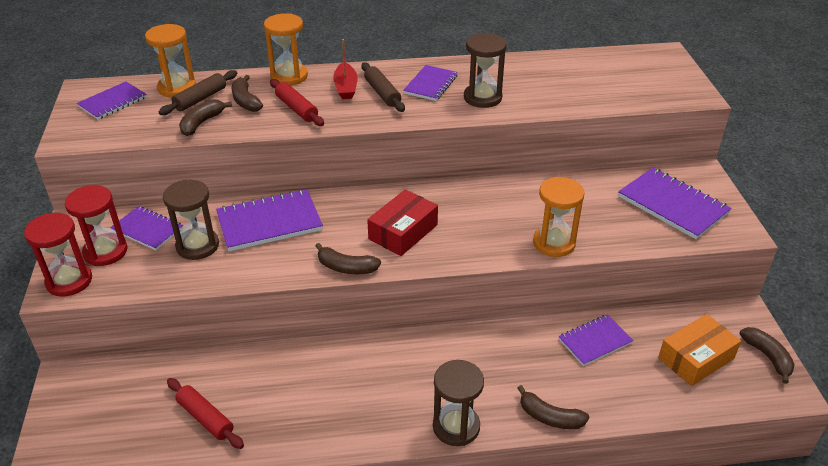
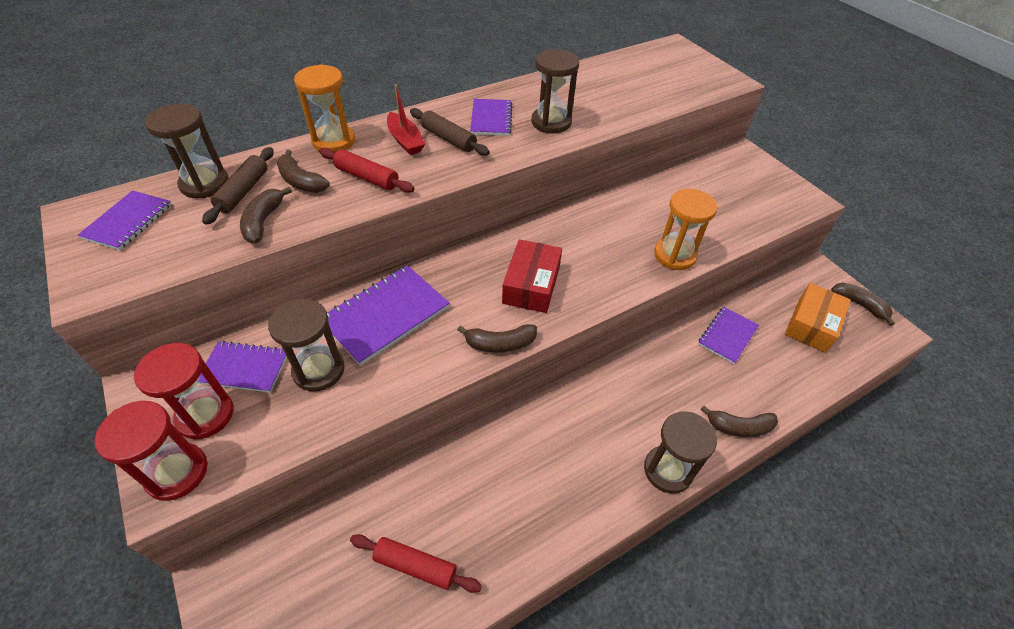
camera: 25 degrees left, 10 degrees up
orange hourglass [145,24,196,98] -> brown hourglass [145,104,229,199]
purple notebook [618,168,731,239] -> none

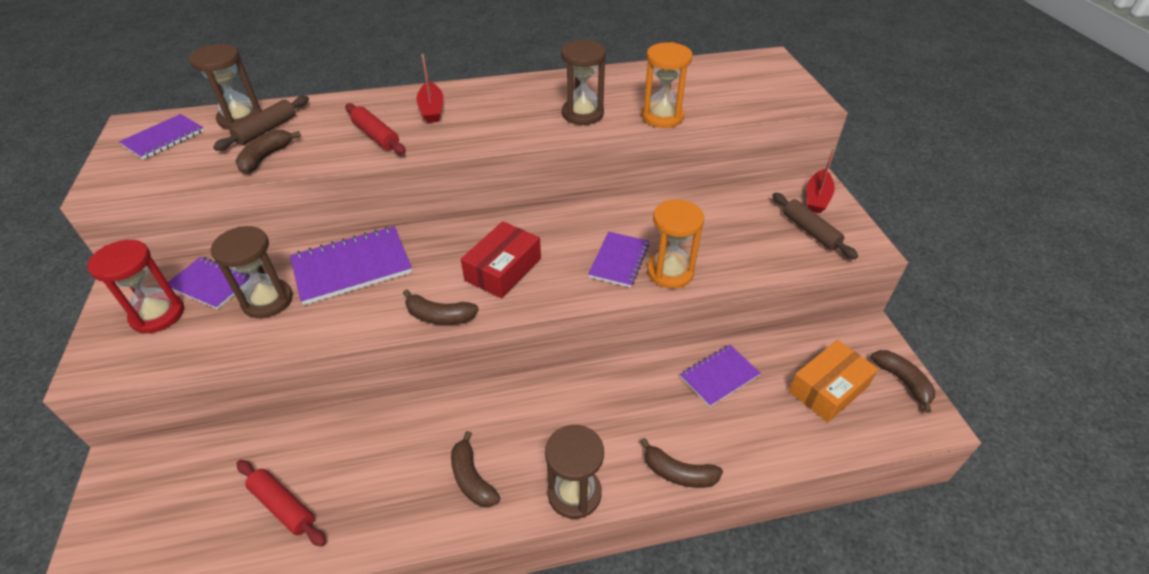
camera: 20 degrees right, 5 degrees down
red hourglass [95,401,208,501] -> none
brown banana [277,150,330,193] -> brown banana moved to [451,431,500,507]
orange hourglass [294,64,355,153] -> orange hourglass moved to [642,42,692,128]
brown rolling pin [410,108,490,156] -> brown rolling pin moved to [772,193,858,259]
purple notebook [470,99,512,136] -> purple notebook moved to [588,232,649,288]
none -> red boat [807,148,835,213]

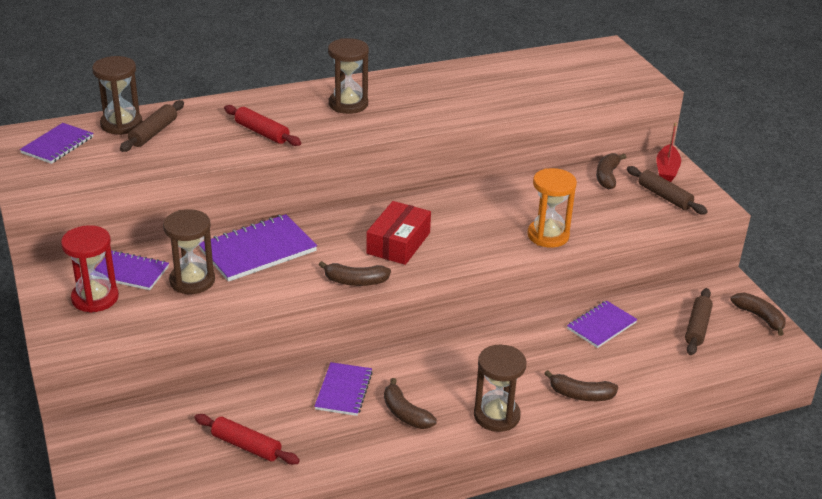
camera: 10 degrees left, 10 degrees down
brown banana [235,130,301,174] -> brown banana moved to [596,153,626,189]
red boat [416,54,444,123] -> none
brown hourglass [561,40,606,125] -> brown hourglass moved to [328,38,369,114]
purple notebook [588,232,649,288] -> purple notebook moved to [314,362,373,416]
orange hourglass [642,42,692,128] -> none
orange box [789,340,878,422] -> brown rolling pin [685,288,713,355]

